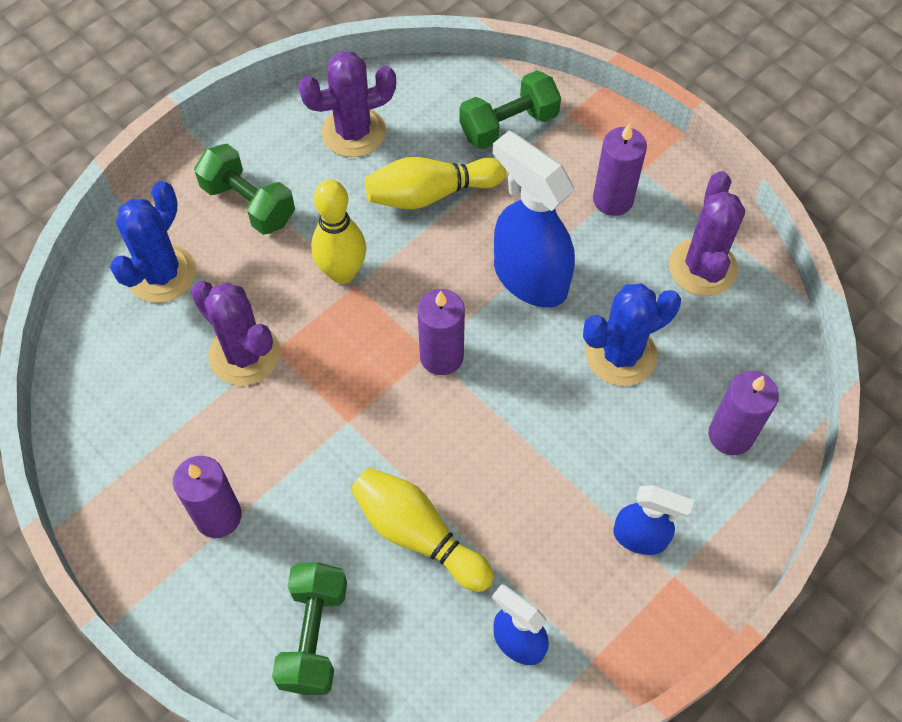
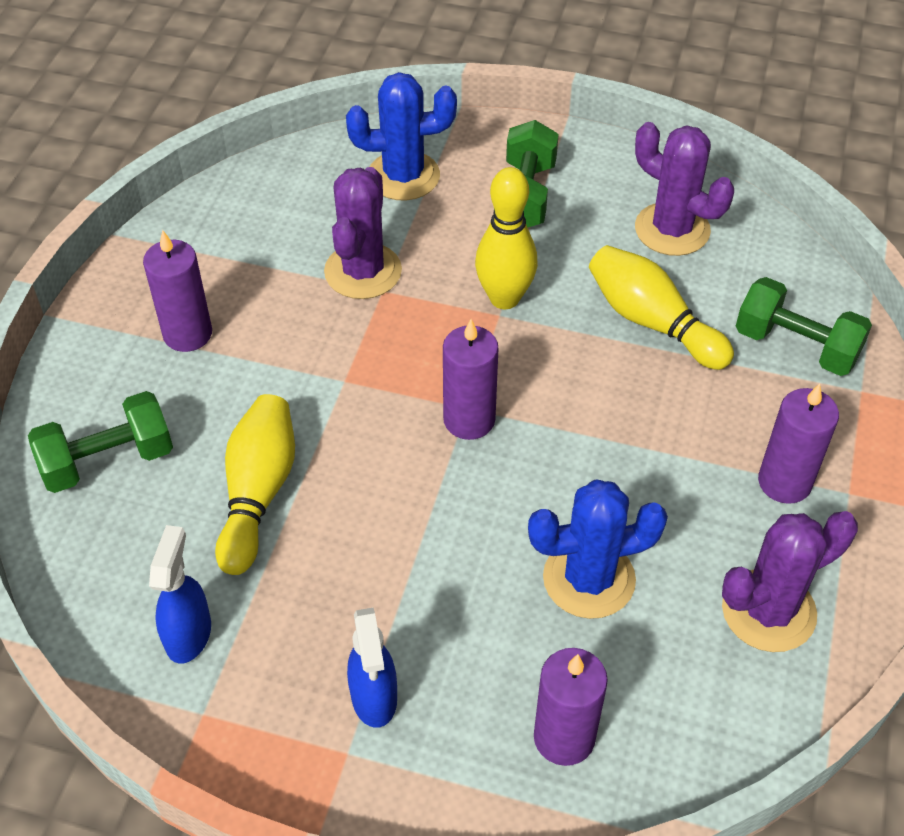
camera: 60 degrees right, 10 degrees down
blue spray bottle [493,131,575,308] -> none
blue cactus [583,284,681,386] -> blue cactus turned 45 degrees counterclockwise [528,479,668,619]

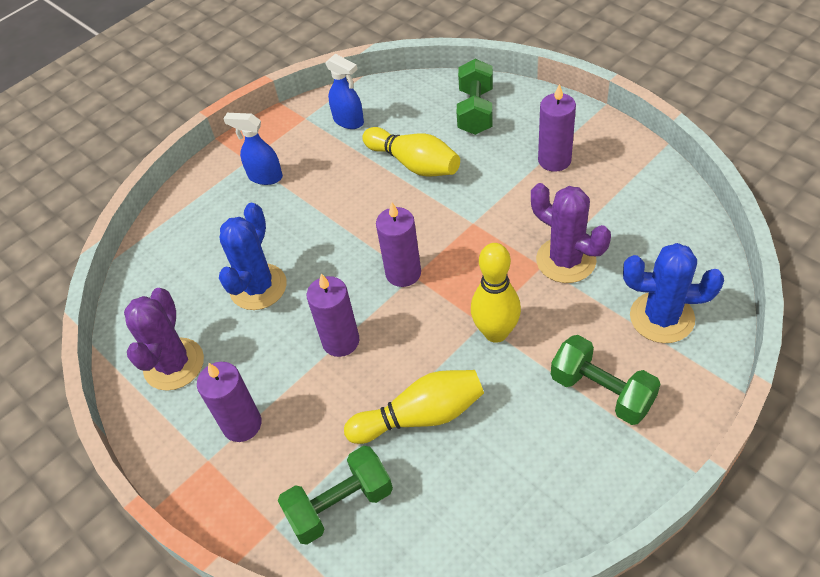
camera: 125 degrees right, 0 degrees up
blue cactus [346,72,457,200] -> blue cactus turned 75 degrees clockwise [623,243,724,343]
purple candle [534,648,608,766] -> purple candle moved to [307,274,359,357]
purple cactus [635,122,734,256] -> none

